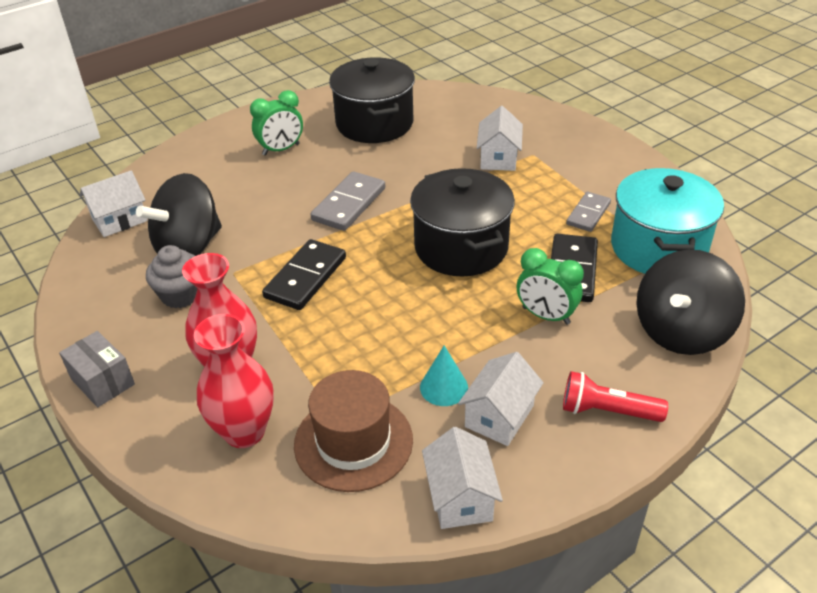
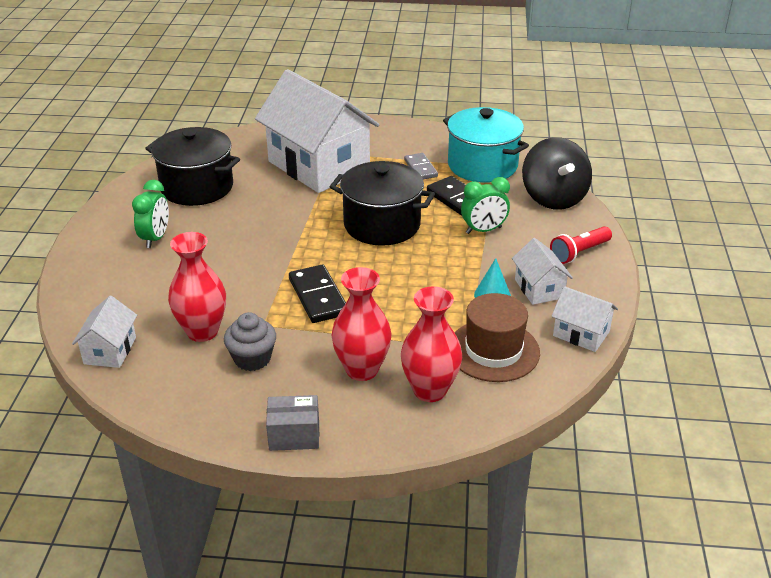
camera: 50 degrees left, 5 degrees down
black spinning top [136,173,222,256] -> red vase [168,232,226,342]
grey domino [310,171,385,231] -> none
white house [477,106,523,171] -> white house [255,69,379,193], size x2.27

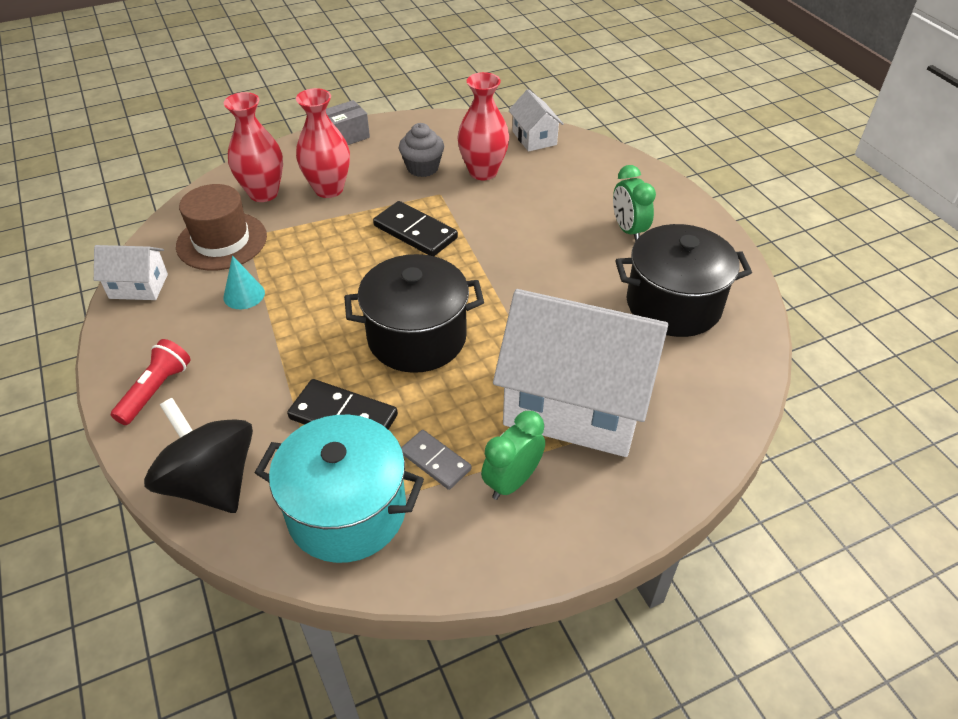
camera: 150 degrees right, 10 degrees up
green clock [461,177,510,234] -> green clock moved to [481,411,545,500]
white house [512,238,573,305] -> none

